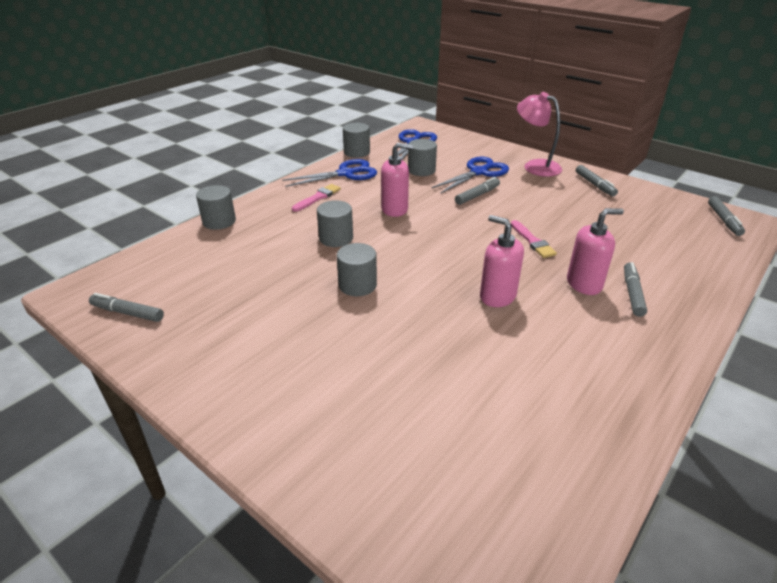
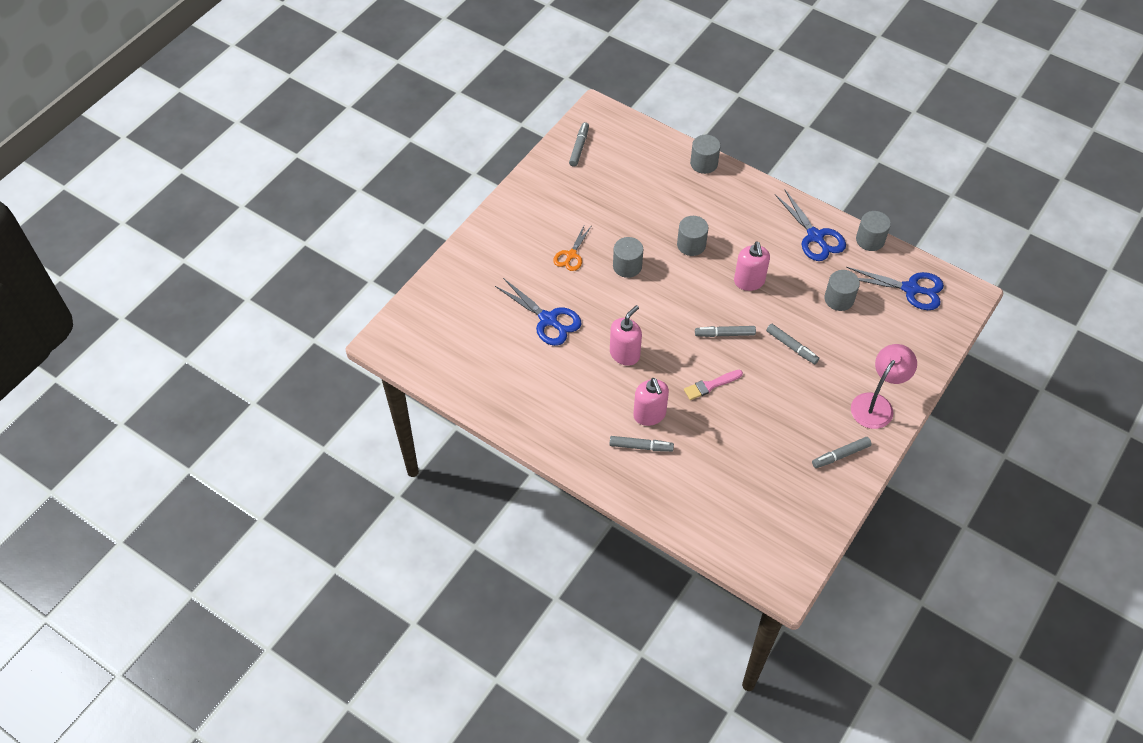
camera: 85 degrees right, 20 degrees up
pink brush [292,184,341,212] -> none
blue scissors [432,157,509,194] -> blue scissors moved to [495,278,581,346]
grey marker [708,196,745,236] -> grey marker moved to [695,326,756,337]
none -> orange scissors [554,224,591,271]

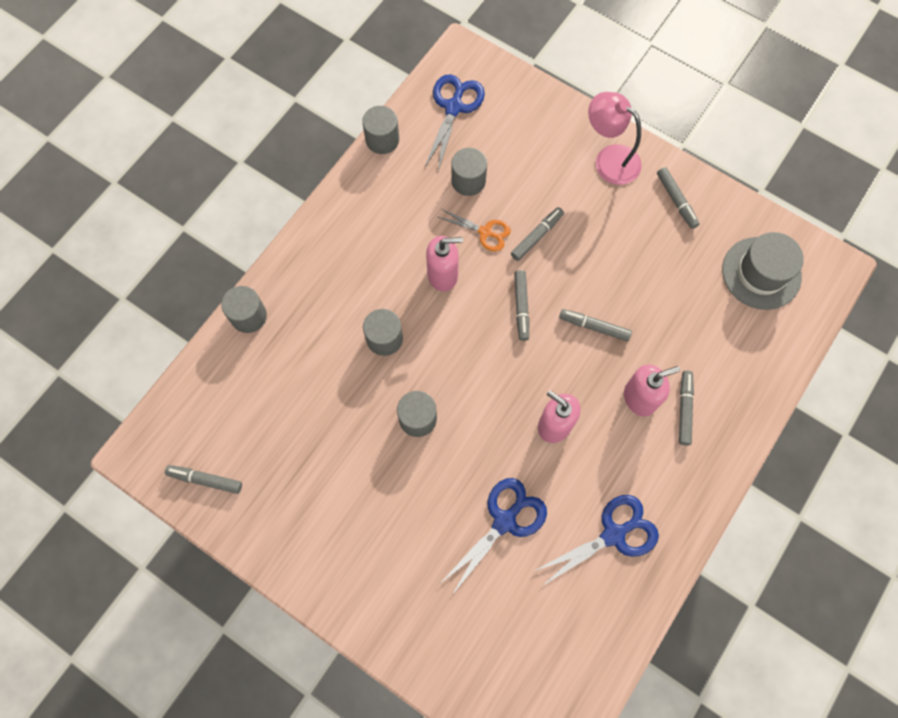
camera: 90 degrees left, 15 degrees up
orange scissors [554,224,591,271] -> orange scissors moved to [438,209,511,251]
pink brush [684,370,743,400] -> grey marker [559,309,632,341]
blue scissors [775,189,846,261] -> blue scissors moved to [534,495,659,586]
none -> grey hat [722,232,804,310]

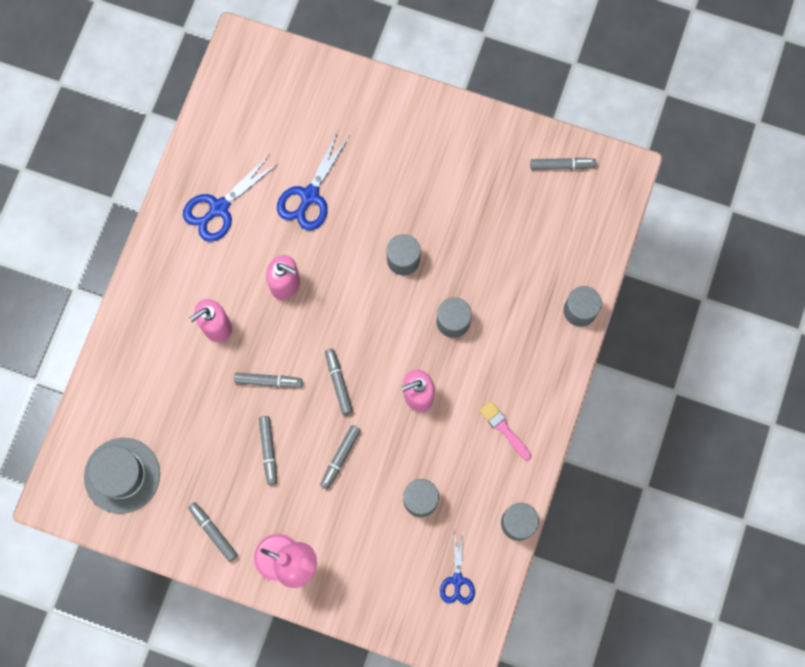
camera: 165 degrees right, 5 degrees up
blue scissors [424,74,485,171] -> blue scissors [440,530,475,604], size x0.64
orange scissors [438,209,511,251] -> none
grey marker [679,370,694,445] -> grey marker moved to [259,416,277,485]
none -> pink brush [480,401,531,460]

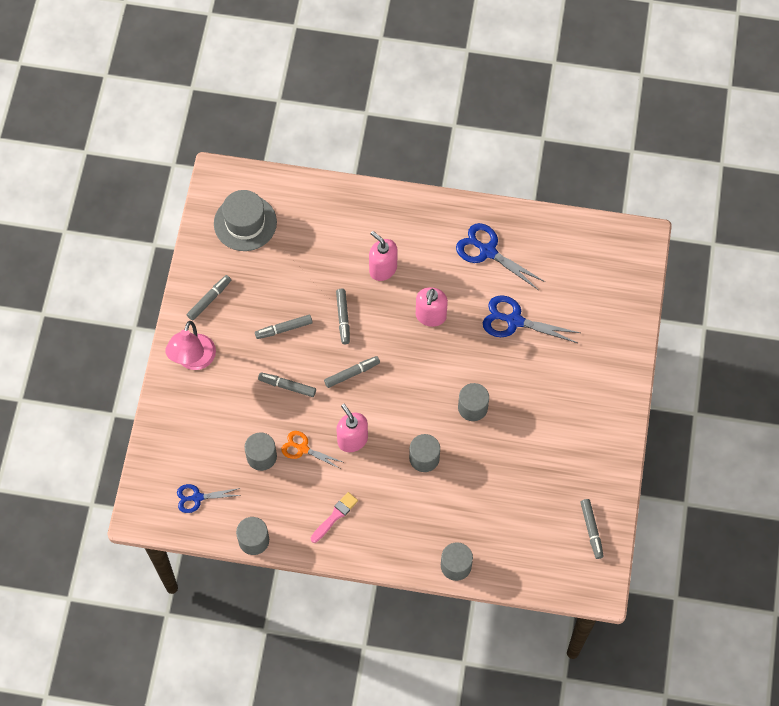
camera: 80 degrees right, 10 degrees down
none -> orange scissors [281,431,342,468]

